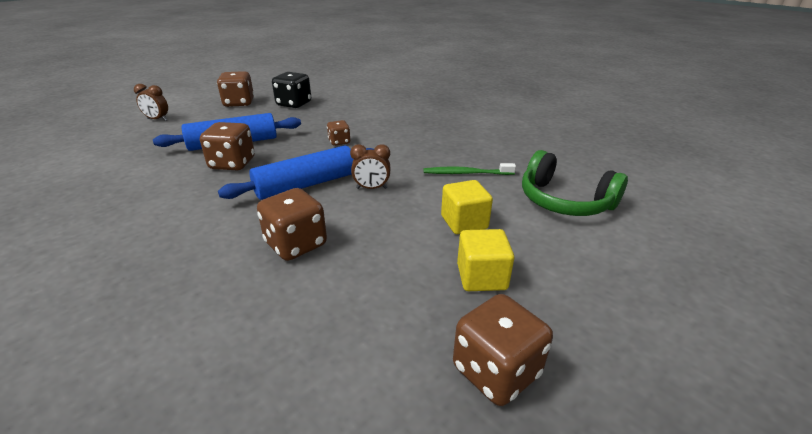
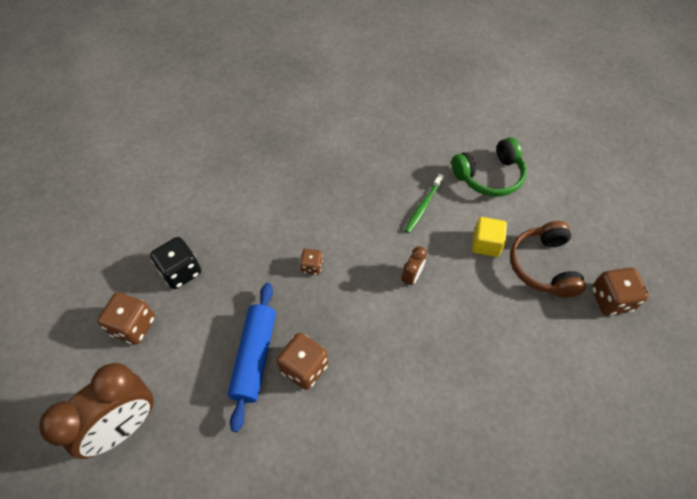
camera: 60 degrees left, 25 degrees up
brown clock [134,84,168,121] -> brown clock [39,363,154,459], size x2.25
blue rolling pin [218,146,374,200] -> none
brown dice [257,188,327,261] -> none
yellow cube [457,229,514,291] -> brown headphones [510,221,586,298]

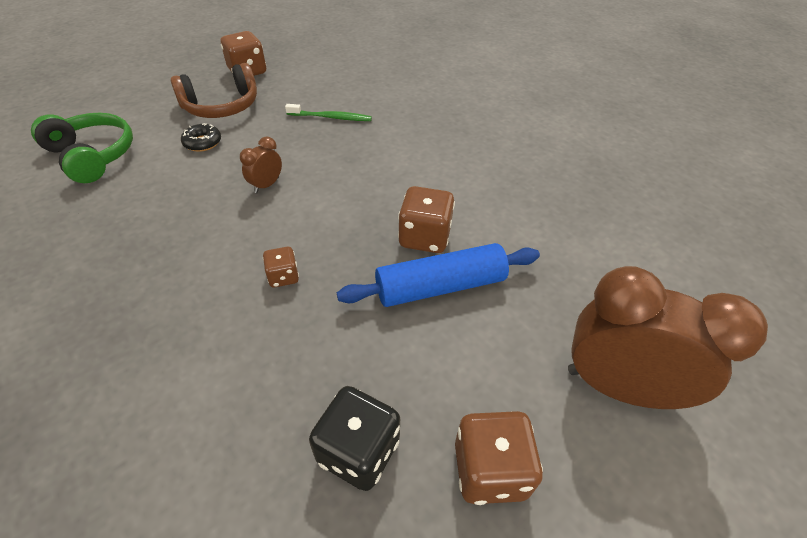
camera: 115 degrees left, 10 degrees down
brown clock [401,246,427,287] -> brown clock turned 60 degrees counterclockwise [240,136,282,193]
green toothbrush [405,174,444,233] -> green toothbrush moved to [285,104,372,121]
yellow cube [472,217,507,257] -> black donut [181,123,221,152]

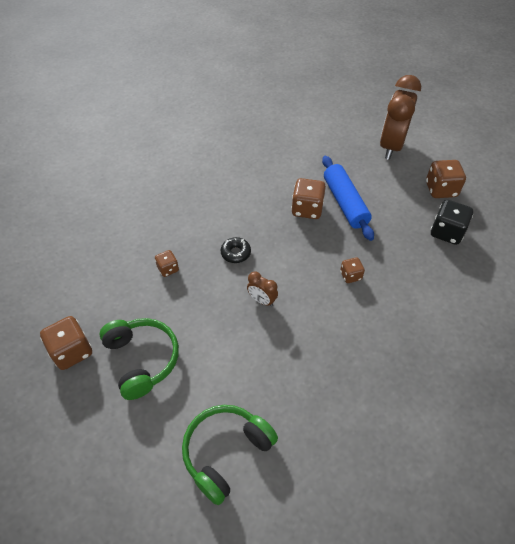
camera: 90 degrees left, 5 degrees up
brown headphones [171,63,257,118] -> green headphones [99,318,179,400]
black donut [181,123,221,152] -> black donut moved to [221,237,251,263]
green toothbrush [285,104,372,121] -> brown dice [155,250,179,277]

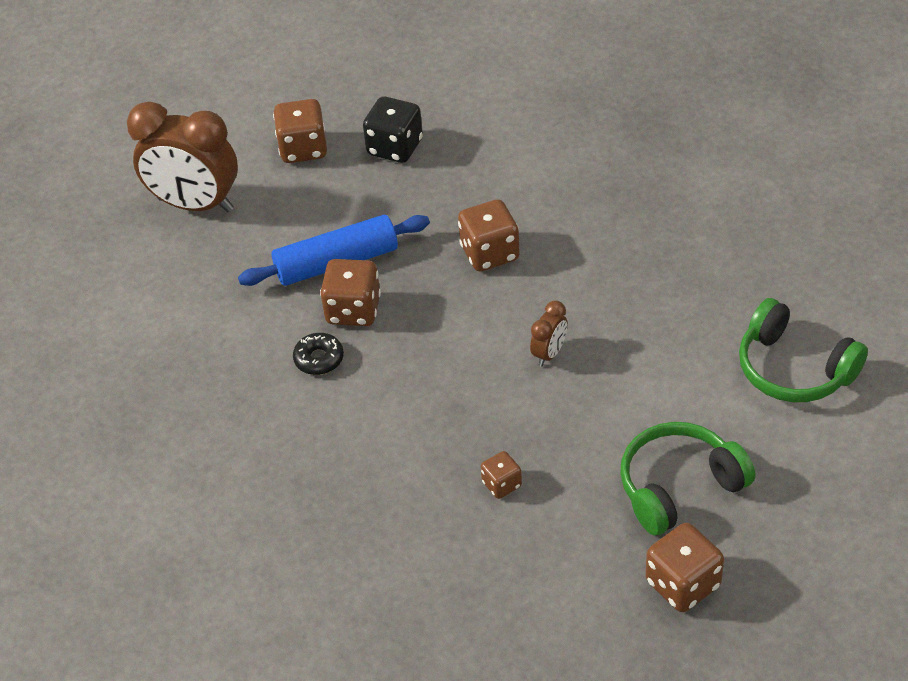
camera: 90 degrees left, 5 degrees down
black donut [221,237,251,263] -> black donut moved to [293,333,344,375]
brown dice [340,257,365,283] -> brown dice [458,199,520,271], size x1.75

